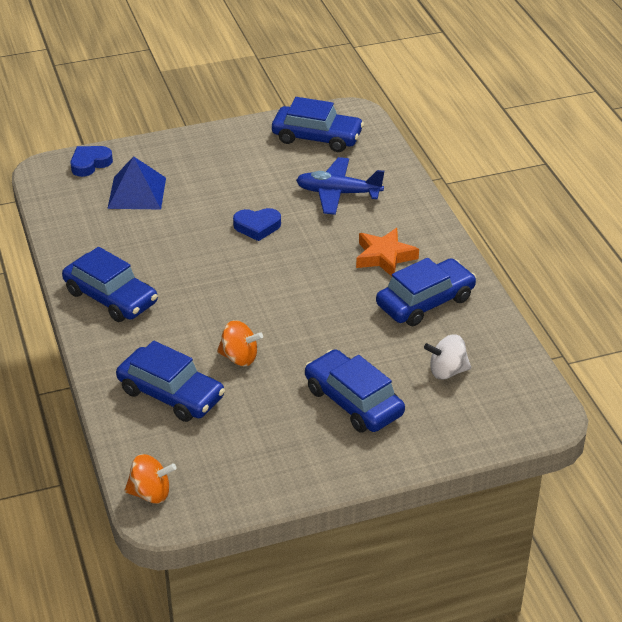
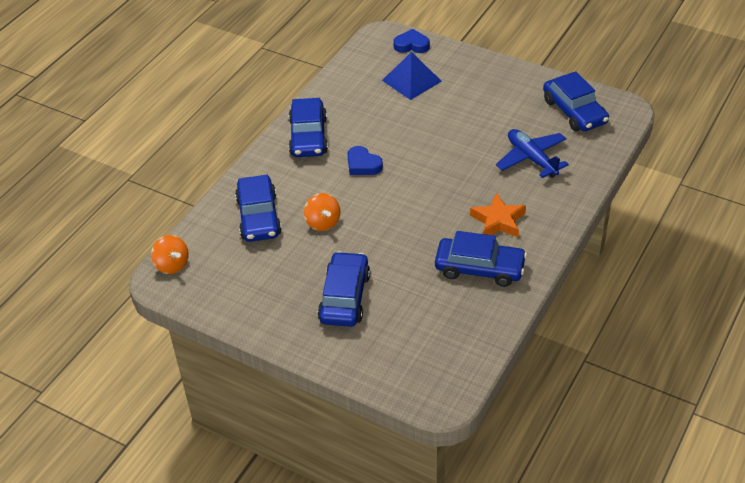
camera: 50 degrees right, 5 degrees up
blue heart [233,208,281,241] -> blue heart moved to [347,146,383,175]
white spinning top [424,335,471,380] -> none

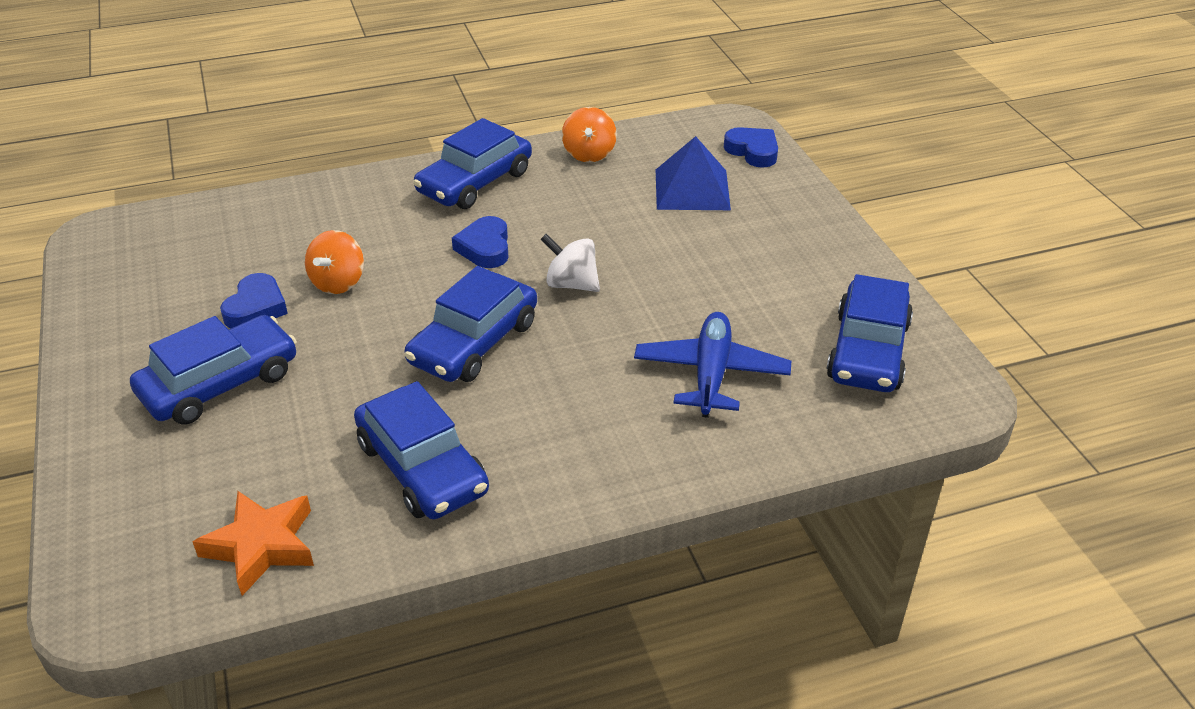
camera: 40 degrees right, 5 degrees down
orange spinning top [151,235,189,274] -> orange spinning top moved to [562,107,617,163]
blue car [235,175,282,242] -> blue car moved to [405,266,537,382]
orange star [470,193,526,237] -> orange star moved to [193,491,314,596]
none -> blue heart [220,273,288,328]
none -> white spinning top [541,234,600,292]

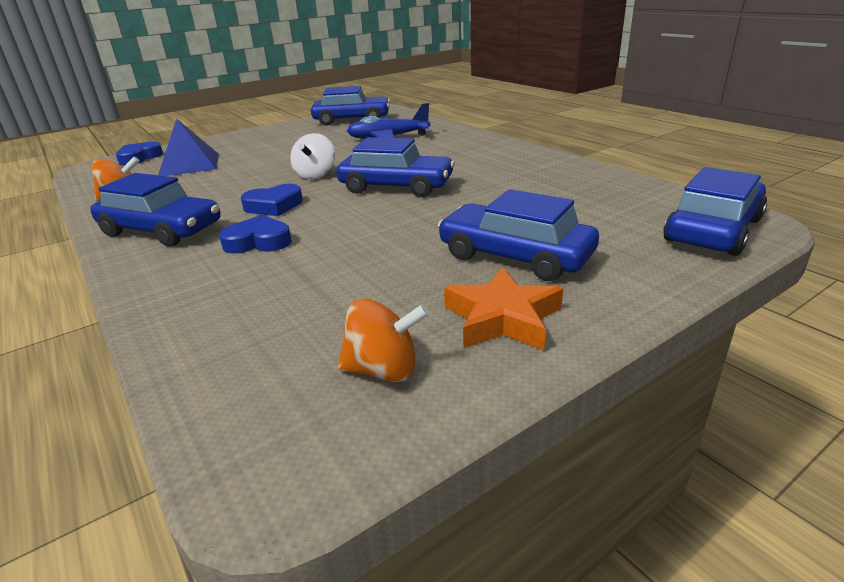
camera: 105 degrees left, 10 degrees down
orange star [193,491,314,596] -> orange star moved to [444,267,563,350]
blue heart [220,273,288,328] -> blue heart moved to [219,215,291,254]
orange spinning top [305,230,364,294] -> orange spinning top moved to [337,298,429,382]
blue car [354,381,489,519] -> blue car moved to [663,167,767,256]

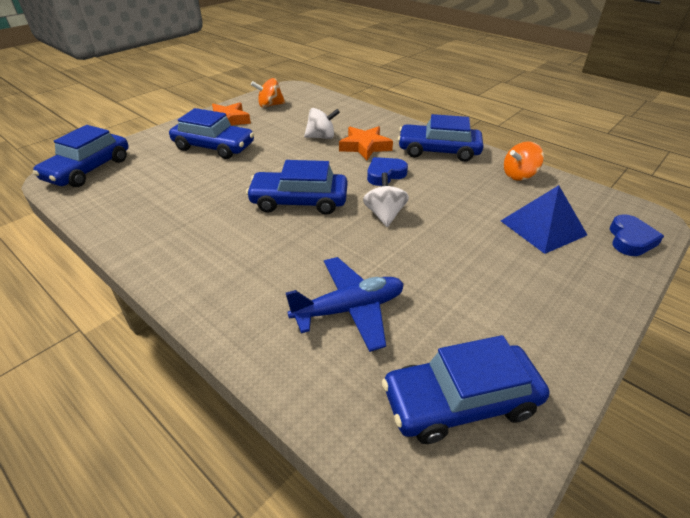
camera: 165 degrees right, 10 degrees up
blue heart [219,215,291,254] -> orange star [339,126,393,160]
none -> white spinning top [304,108,340,139]

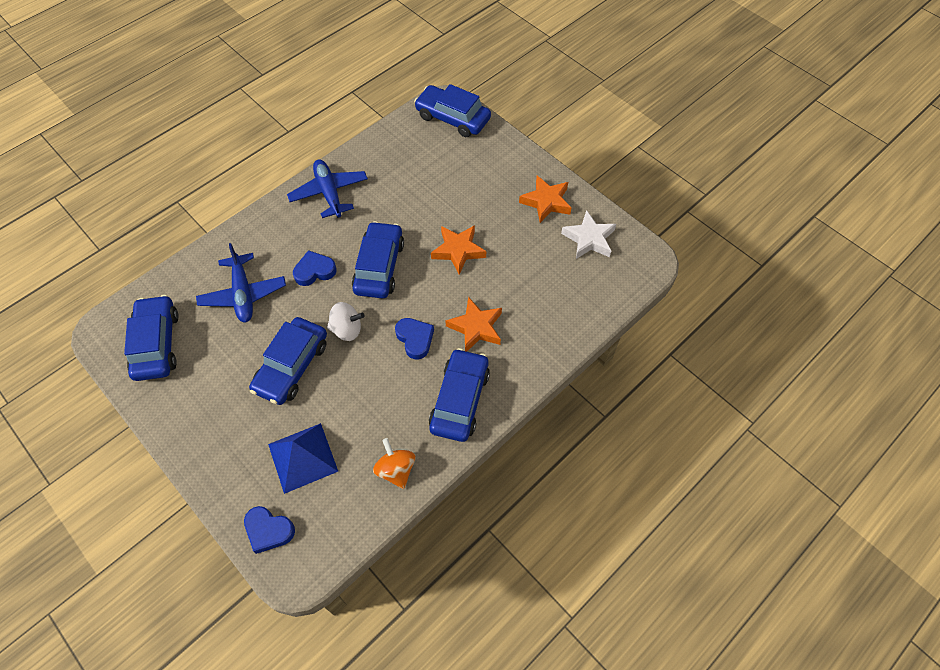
camera: 95 degrees right, 20 degrees up
blue car [169,108,254,159] -> blue car moved to [249,317,327,405]
orange spinning top [251,78,285,108] -> white star [561,210,616,259]
white spinning top [304,108,340,139] -> none
none -> blue plane [287,159,368,218]
none -> blue heart [293,250,337,286]
none -> orange star [431,225,486,274]

